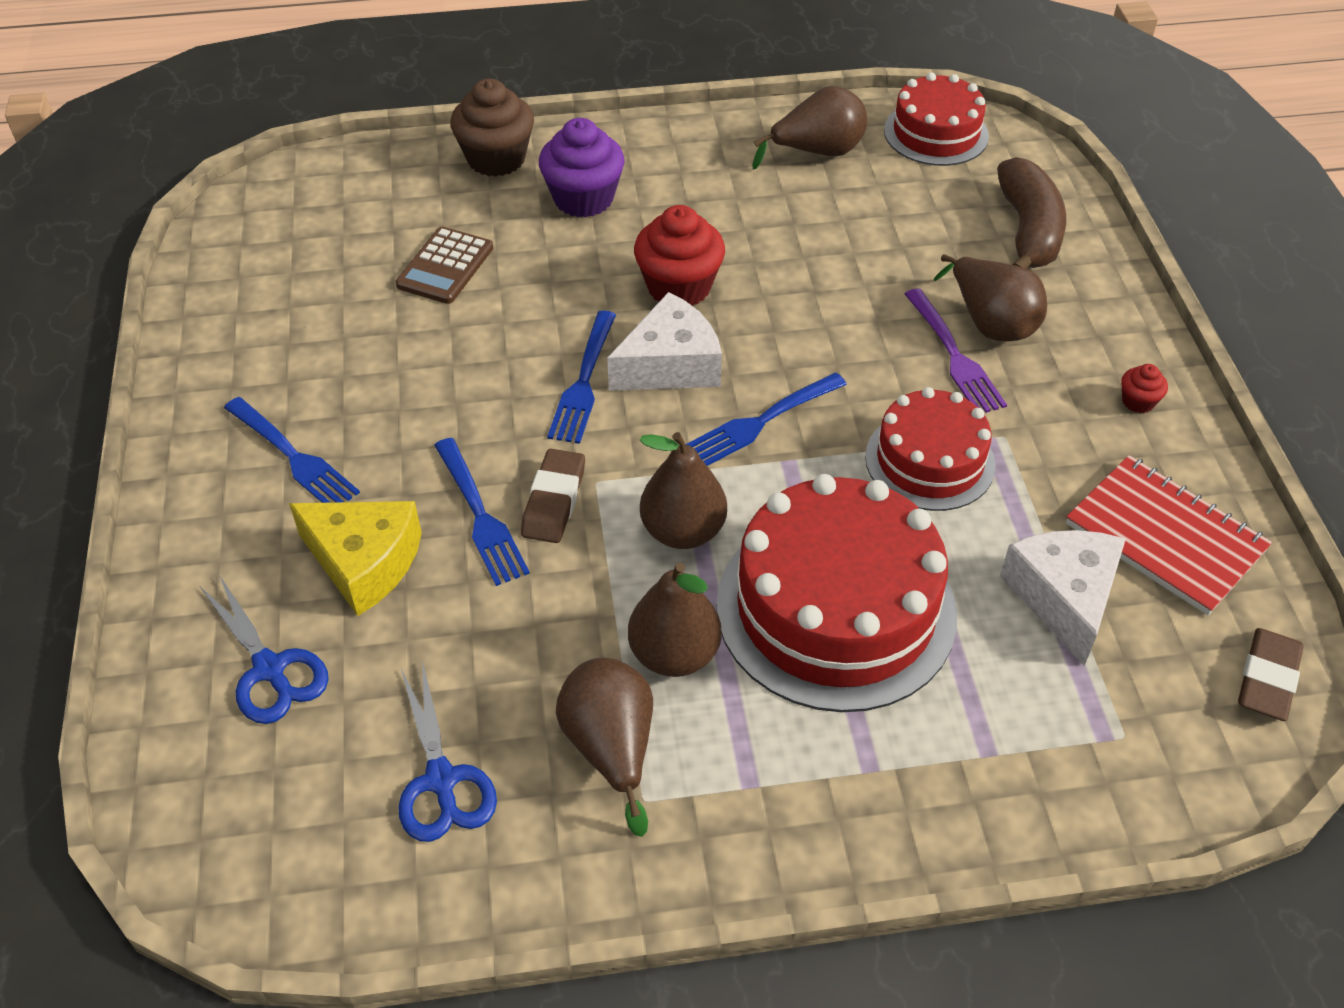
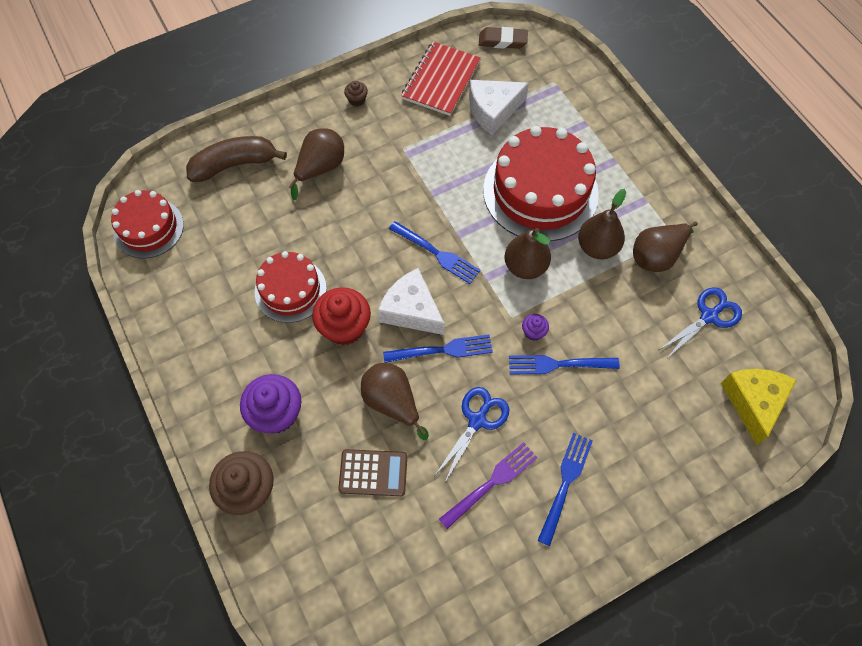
camera: 110 degrees left, 15 degrees up
blue scissors [200,575,329,724] -> blue scissors moved to [435,387,509,482]
yellow cheese [289,501,422,616] -> yellow cheese moved to [721,369,797,445]
blue fork [434,438,530,586] -> blue fork turned 135 degrees counterclockwise [509,355,620,374]
brown eraser [521,449,585,543] -> purple cupcake [522,314,549,341]
brown pear [753,86,867,169] -> brown pear moved to [361,363,429,440]
red cake [865,387,996,511] -> red cake moved to [255,251,327,323]
purple fork [905,289,1007,413] -> purple fork moved to [439,442,538,529]
red cupcake [1121,364,1168,413] -> brown cupcake [344,81,368,106]

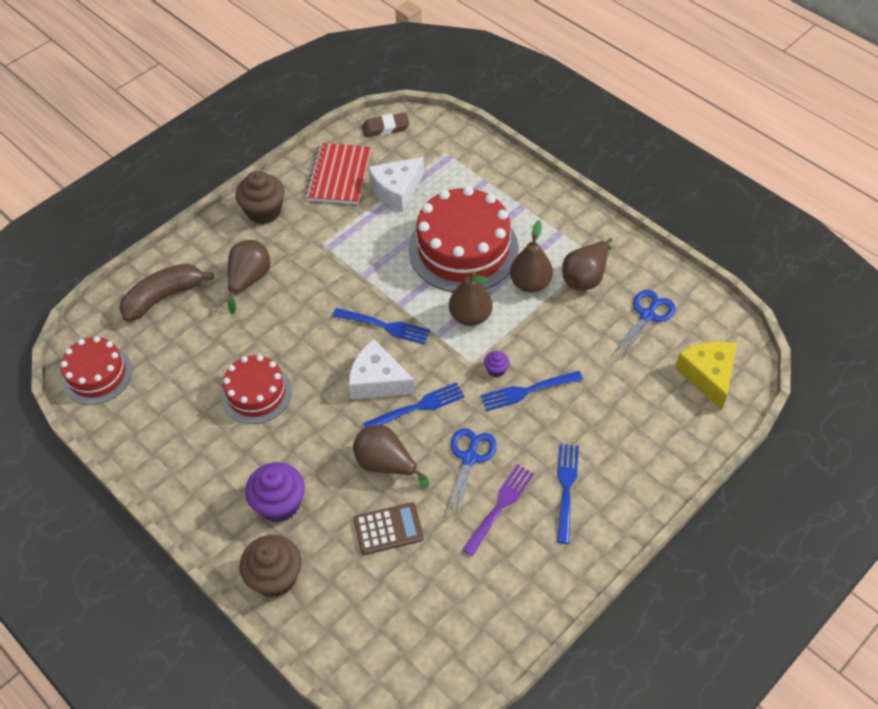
camera: 15 degrees left, 10 degrees down
red cupcake [312,287,371,345] -> none
brown cupcake [344,81,368,106] -> brown cupcake [235,171,285,224], size x2.12

